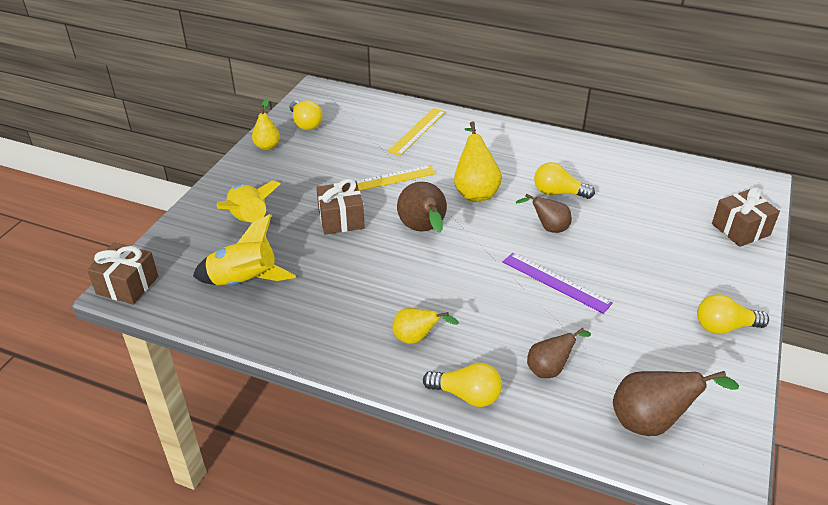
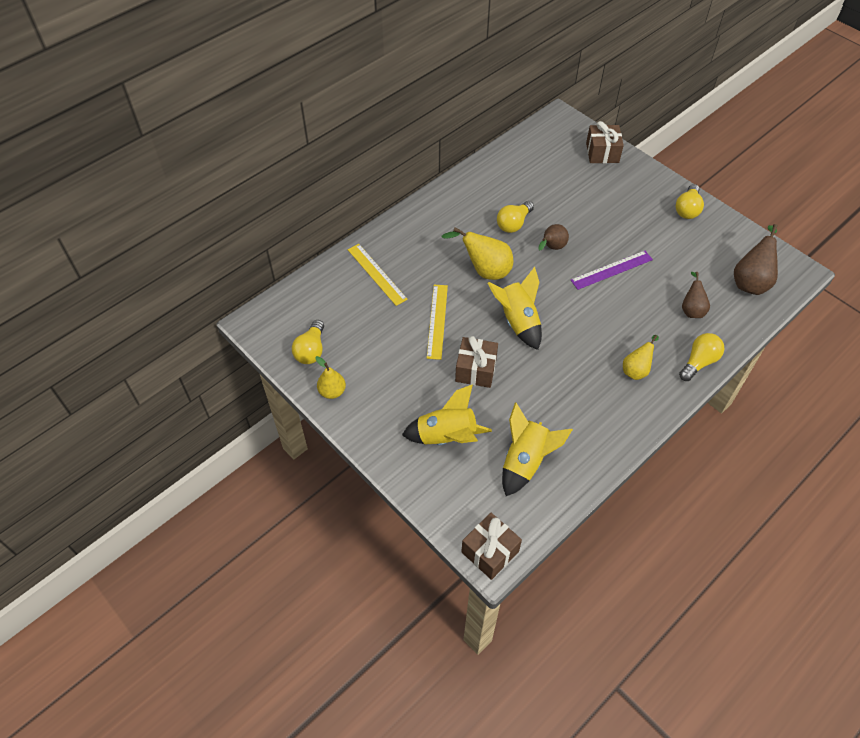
camera: 65 degrees left, 15 degrees up
yellow light bulb [290,100,323,130] -> yellow light bulb turned 105 degrees clockwise [292,320,324,364]
brown pear [397,182,447,233] -> yellow rocket [488,267,542,350]

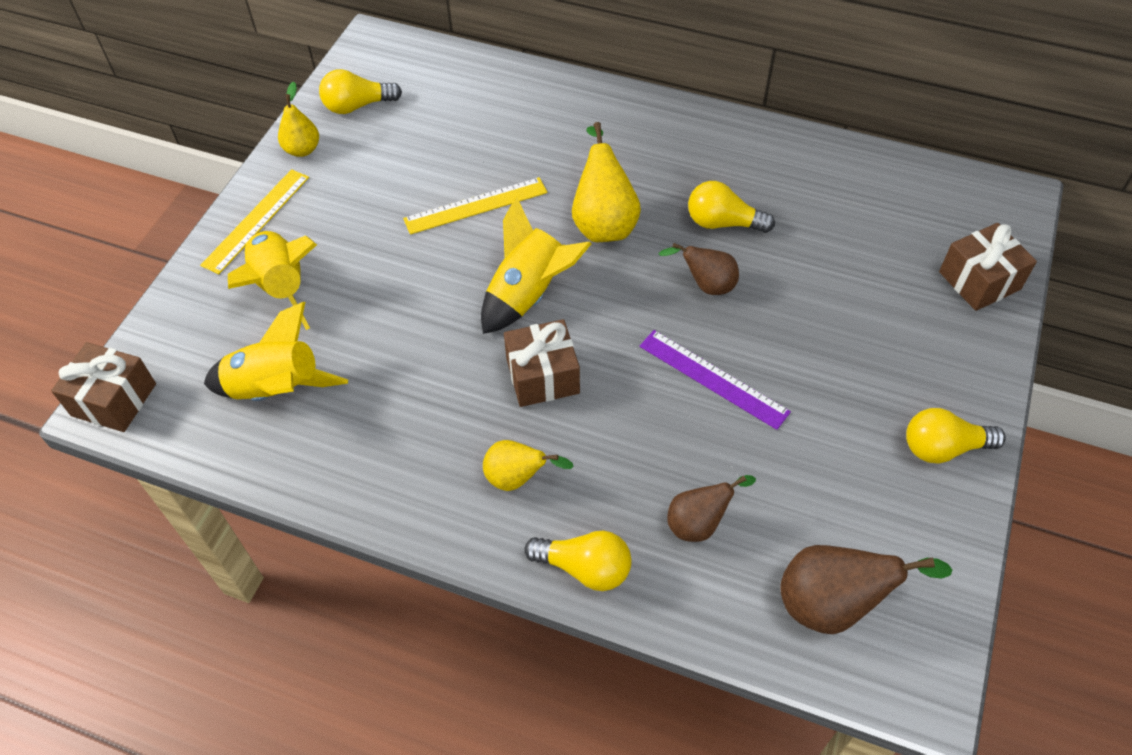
camera: 65 degrees right, 0 degrees up
yellow ruler [348,244,408,306] -> yellow ruler moved to [200,169,309,274]
brown gift [455,336,498,388] -> brown gift moved to [504,319,580,407]

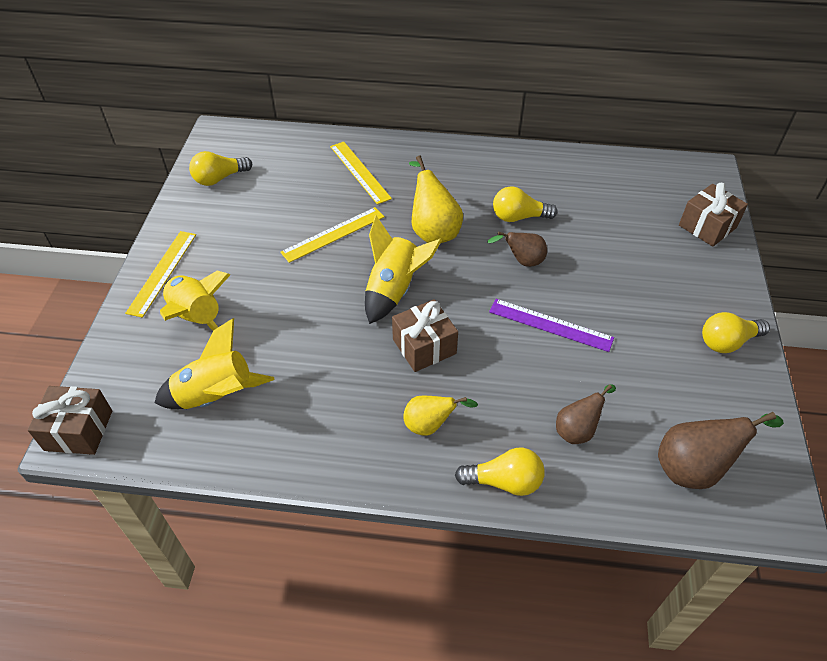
camera: 15 degrees left, 5 degrees down
yellow pear [278,82,319,157] -> none
none -> yellow ruler [330,141,392,205]

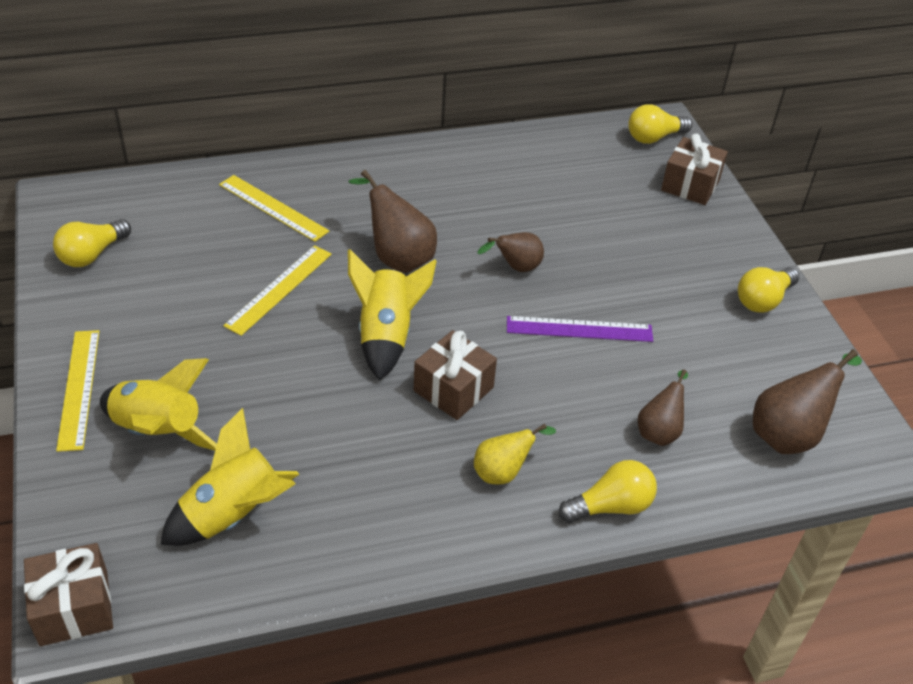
camera: 25 degrees left, 5 degrees down
yellow pear [409,156,463,243] -> brown pear [348,170,437,273]
yellow light bulb [493,186,557,222] -> yellow light bulb moved to [628,104,692,144]

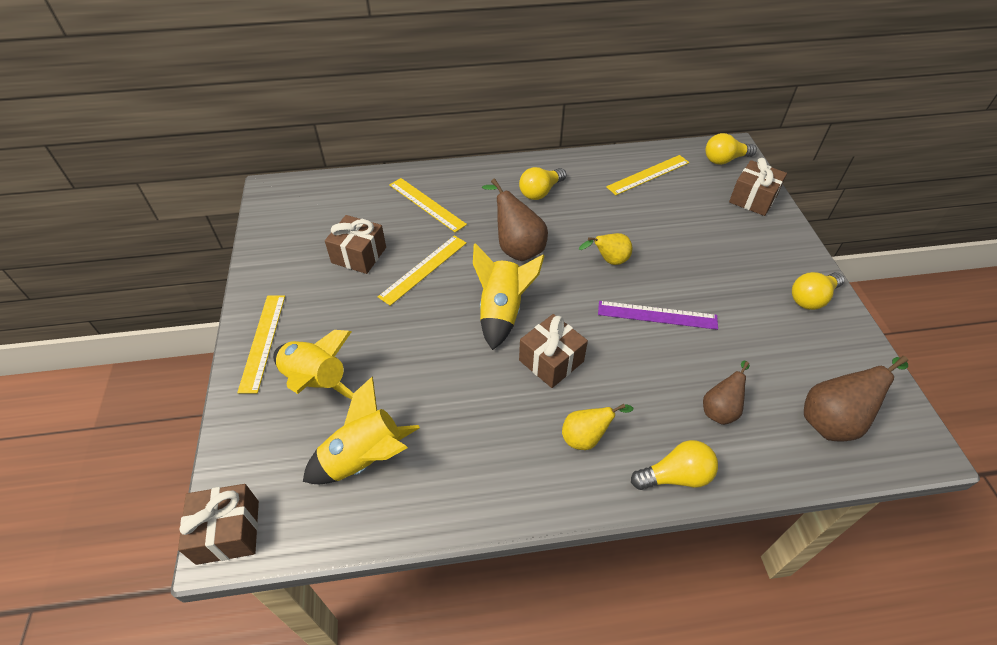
camera: 10 degrees right, 5 degrees up
yellow light bulb [53,219,131,267] -> yellow light bulb moved to [519,167,566,200]
brown pear [478,232,544,272] -> yellow pear [579,233,633,265]
none -> brown gift [325,215,386,274]
none -> yellow ruler [606,155,690,195]

